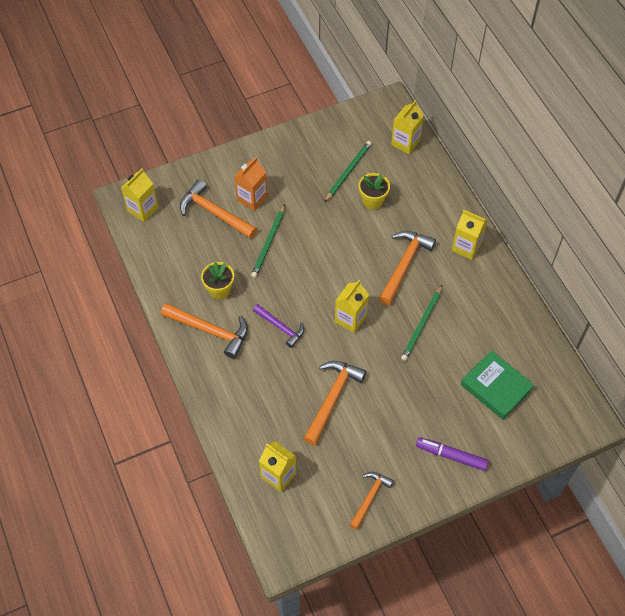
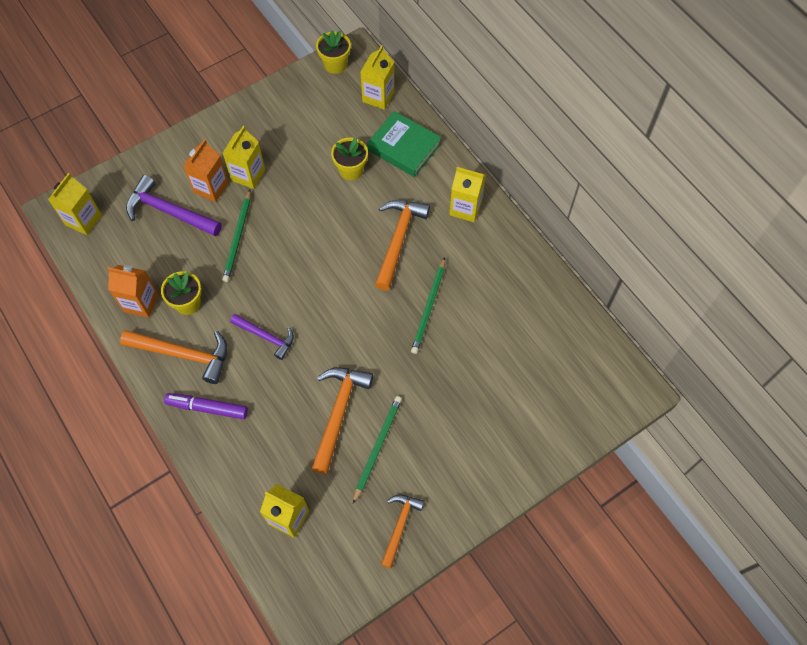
camera: 10 degrees left, 5 degrees up
orange hammer [180,179,257,239] -> purple hammer [126,175,222,237]
green pencil [325,141,372,202] -> green pencil moved to [353,396,402,504]
yellow carton [335,280,369,333] -> yellow carton moved to [222,126,265,189]
purple marker [416,437,489,471] -> purple marker moved to [164,393,248,419]
green book [461,350,534,420] -> green book moved to [367,111,441,177]
none -> orange carton [107,265,159,318]
none -> yellow flower pot [316,30,351,74]

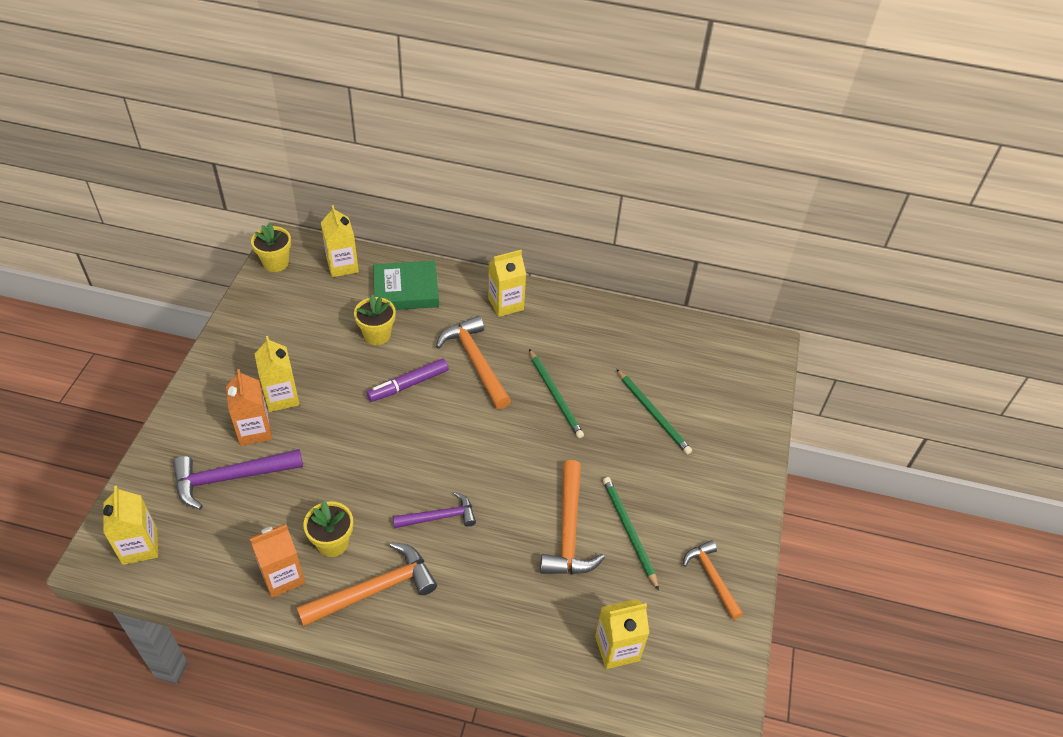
camera: 45 degrees left, 15 degrees down
purple marker [164,393,248,419] -> purple marker moved to [367,358,449,402]
green pencil [222,190,251,282] -> green pencil moved to [617,369,692,455]
orange hammer [311,367,373,474] -> orange hammer turned 150 degrees counterclockwise [540,460,605,574]

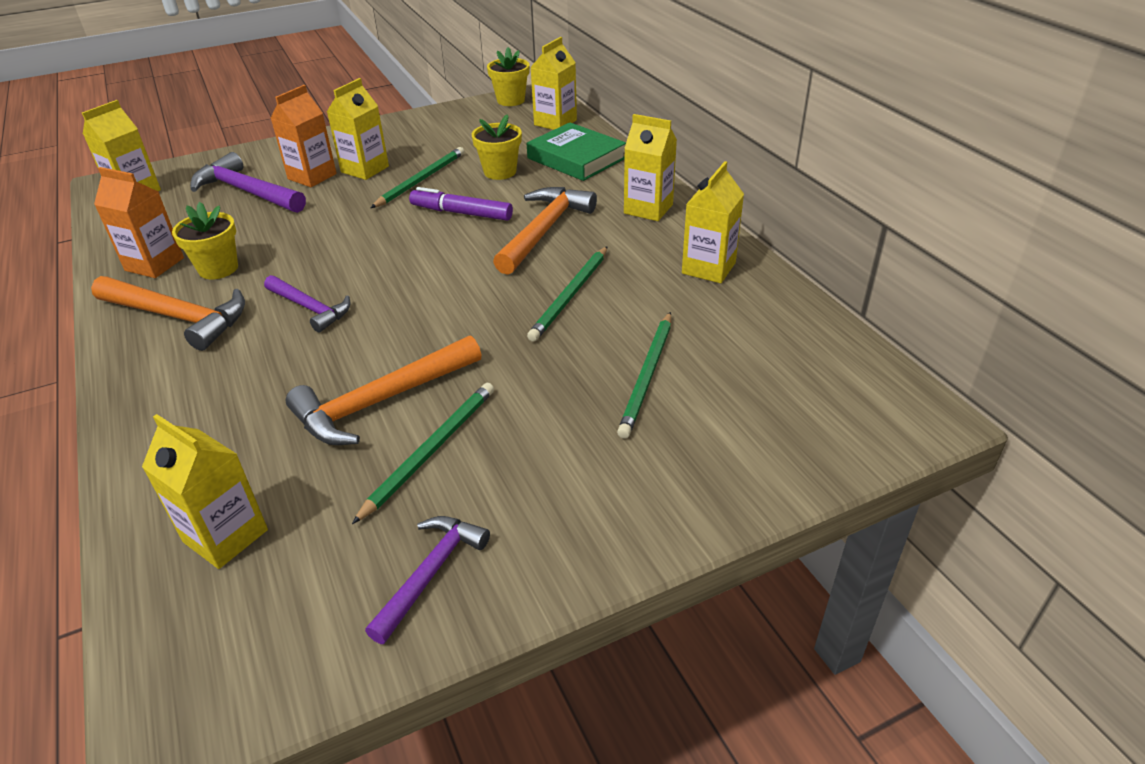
camera: 55 degrees right, 10 degrees down
orange hammer [683,540,743,620] -> purple hammer [365,516,490,644]
none -> green pencil [371,147,464,208]
none -> yellow carton [682,161,744,283]

